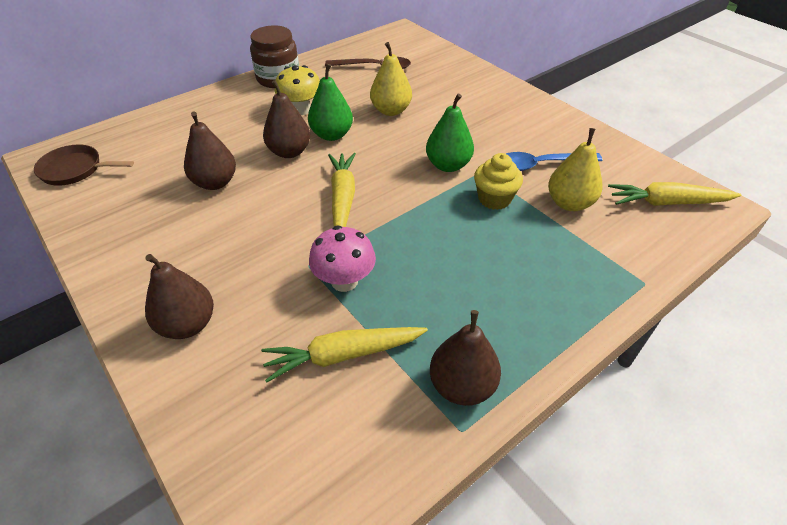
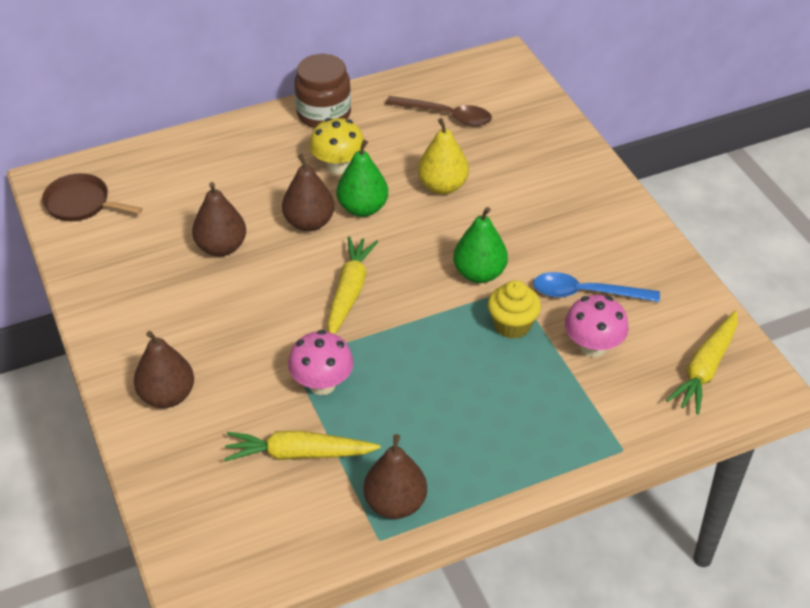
camera: 15 degrees right, 0 degrees up
yellow pear [548,128,602,211] -> pink mushroom [565,295,629,357]
yellow carrot [608,182,741,206] -> yellow carrot turned 75 degrees counterclockwise [666,310,738,415]

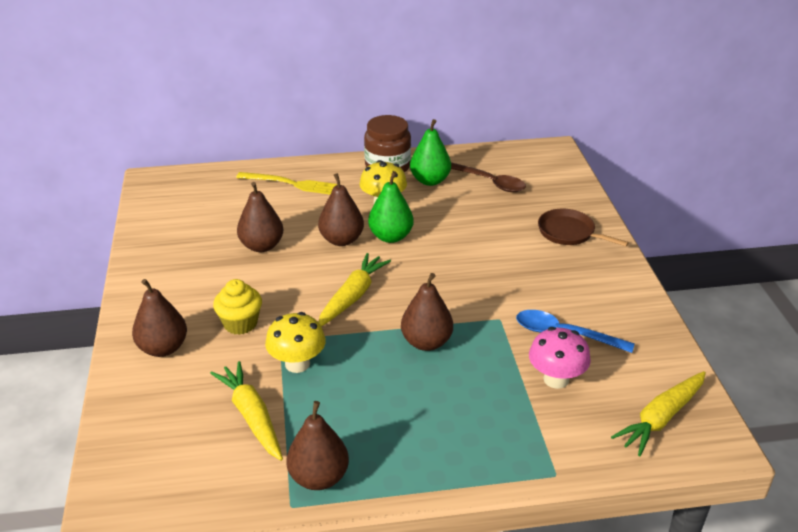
camera: 15 degrees right, 10 degrees down
brown pan [42,173,143,221] -> brown pan moved to [538,209,629,246]
yellow carrot [224,431,381,461] -> yellow carrot turned 45 degrees clockwise [210,361,283,461]
pink mushroom [288,330,354,395] -> yellow mushroom [265,312,326,373]
yellow pear [418,118,469,194] -> none
green pear [453,207,508,283] -> green pear moved to [410,119,451,186]
yellow cupcake [488,280,541,339] -> yellow cupcake moved to [213,279,262,335]
none -> yellow fork [236,172,337,195]
none -> brown pear [401,273,453,351]

